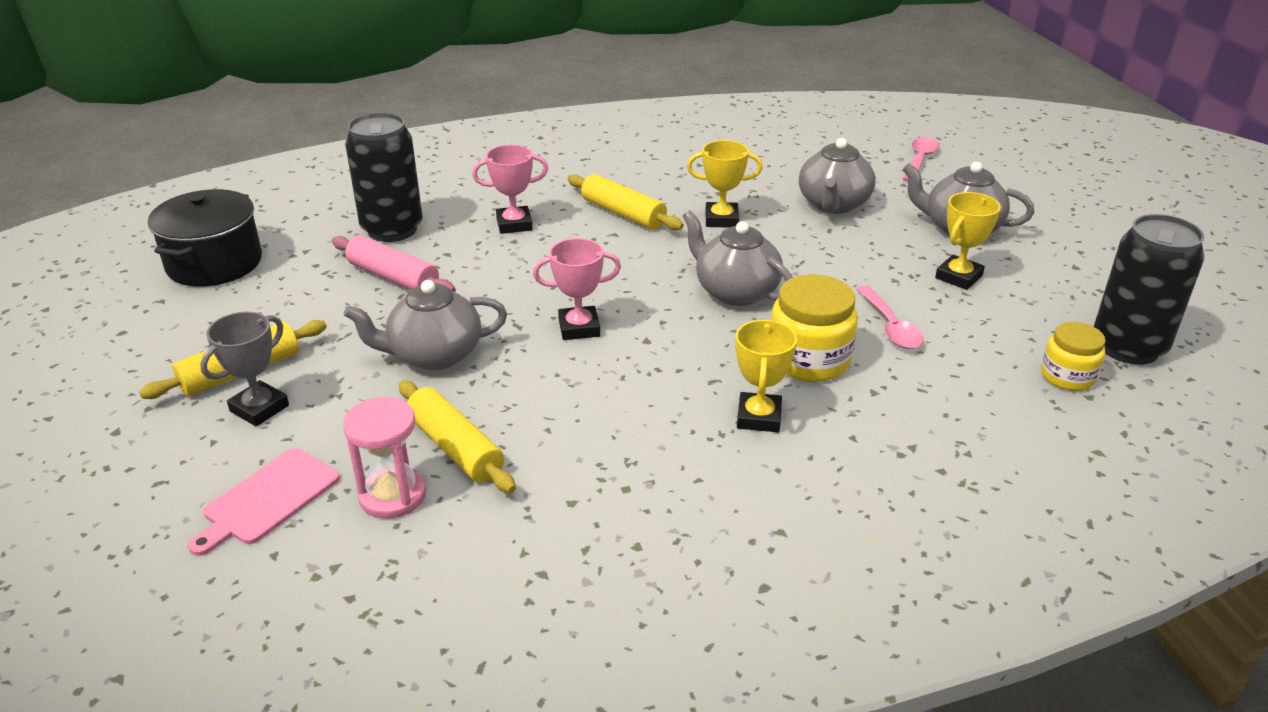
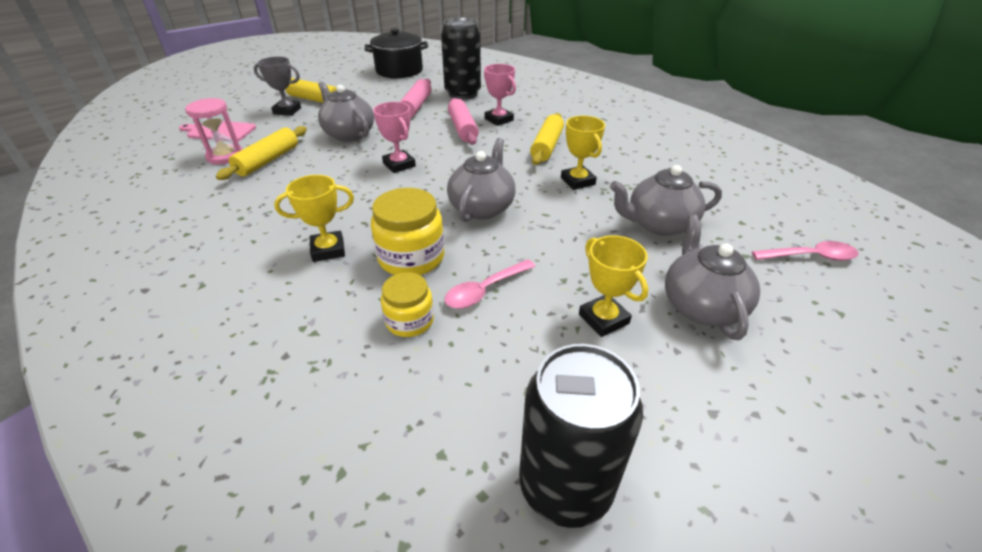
camera: 65 degrees right, 5 degrees up
yellow trophy [935,192,1001,290] -> yellow trophy turned 45 degrees clockwise [579,235,648,337]
yellow jar [1041,322,1106,391] -> yellow jar moved to [381,272,434,337]
none -> pink rolling pin [448,98,479,145]

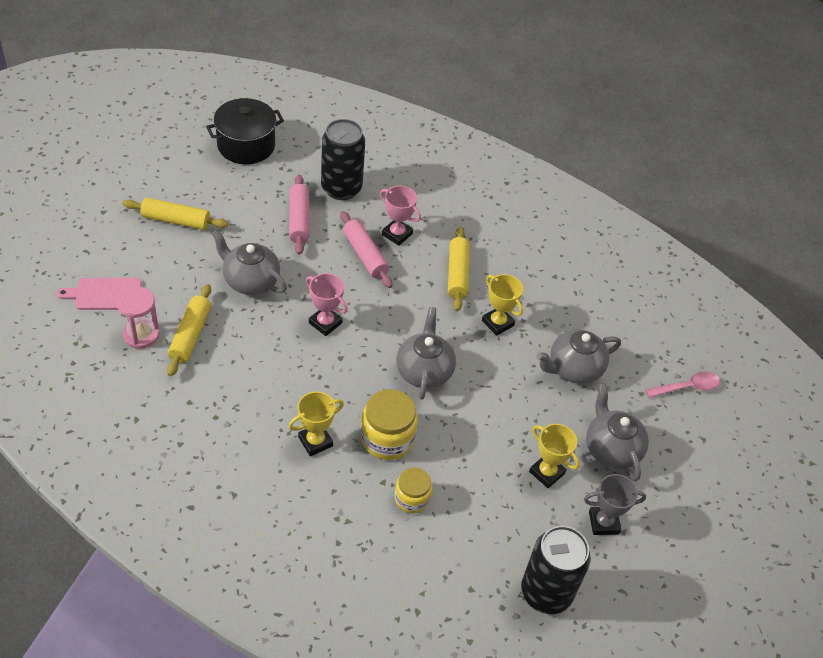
camera: 20 degrees left, 10 degrees up
grey trophy [254,56,301,116] -> grey trophy moved to [584,474,646,535]
pink spoon [444,259,536,309] -> none

